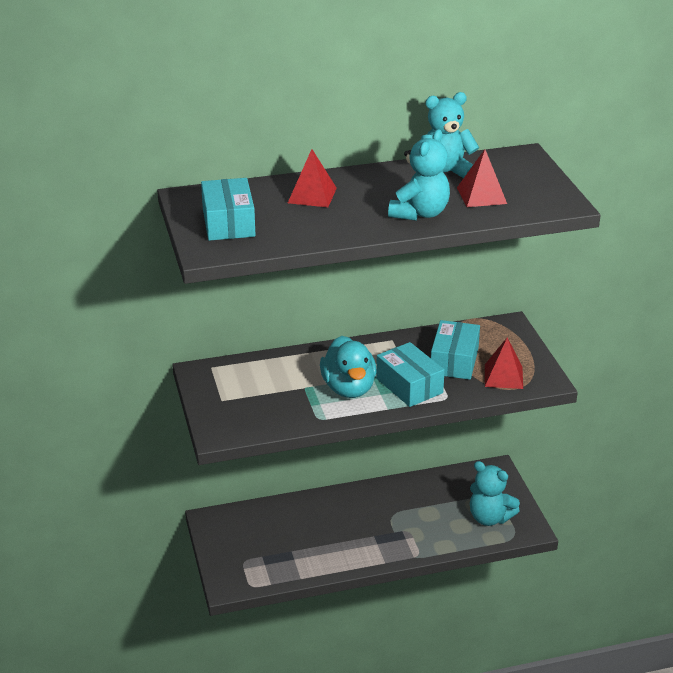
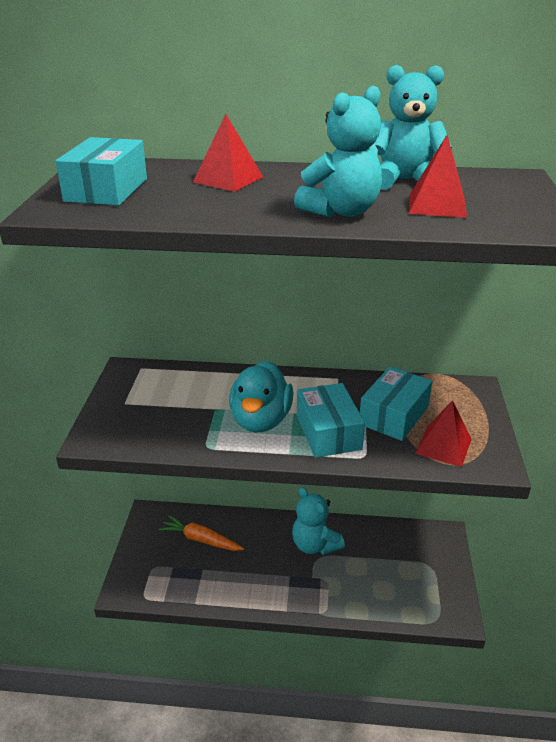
camera: 20 degrees right, 0 degrees up
turquoise teddy bear [470,461,520,526] -> turquoise teddy bear moved to [292,487,345,555]
none -> orange carrot [159,515,244,551]

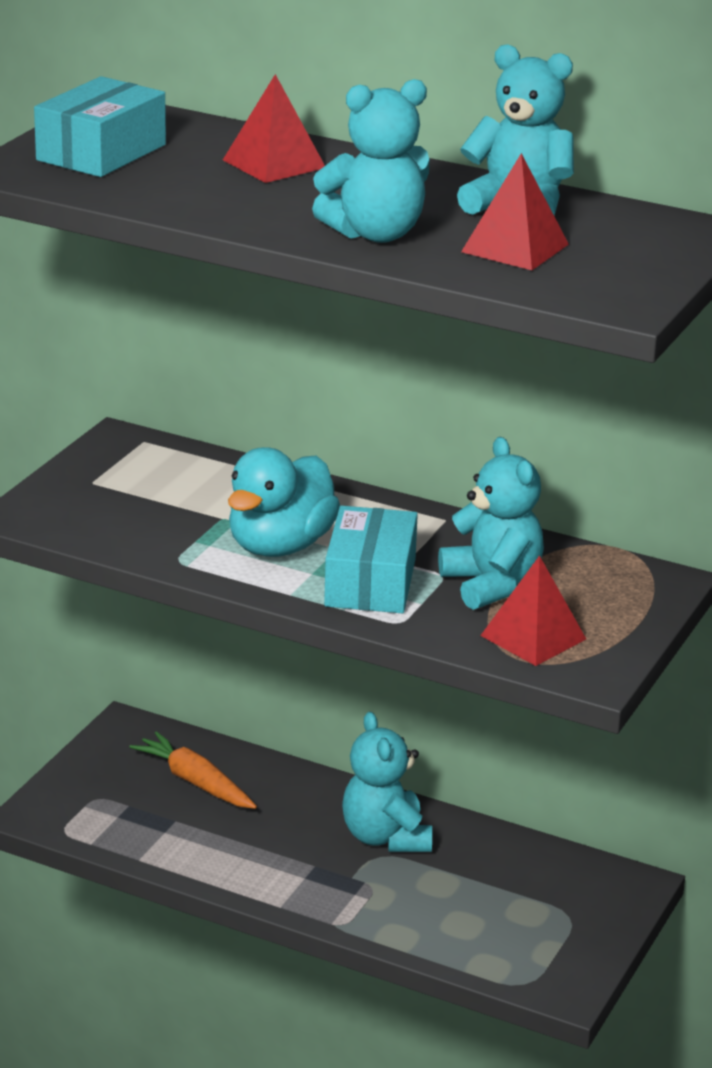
camera: 20 degrees right, 5 degrees down
turquoise box [360,366,433,441] -> turquoise teddy bear [438,437,544,610]

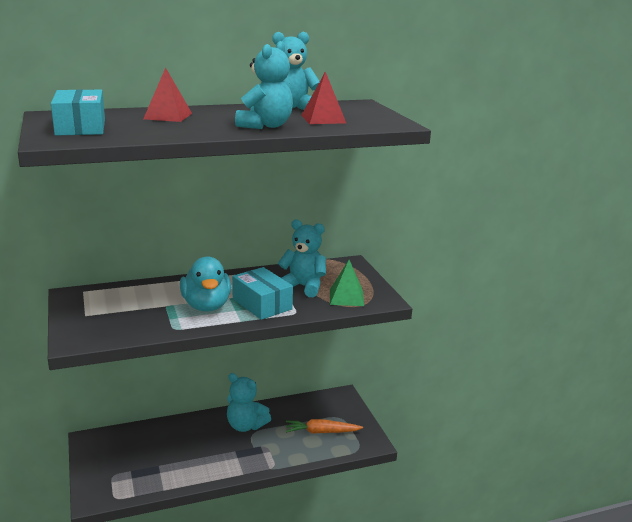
camera: 45 degrees left, 5 degrees down
orange carrot [129,731,257,809] -> orange carrot moved to [286,419,363,434]
red pyramid [480,555,586,666] -> green pyramid [330,260,364,306]

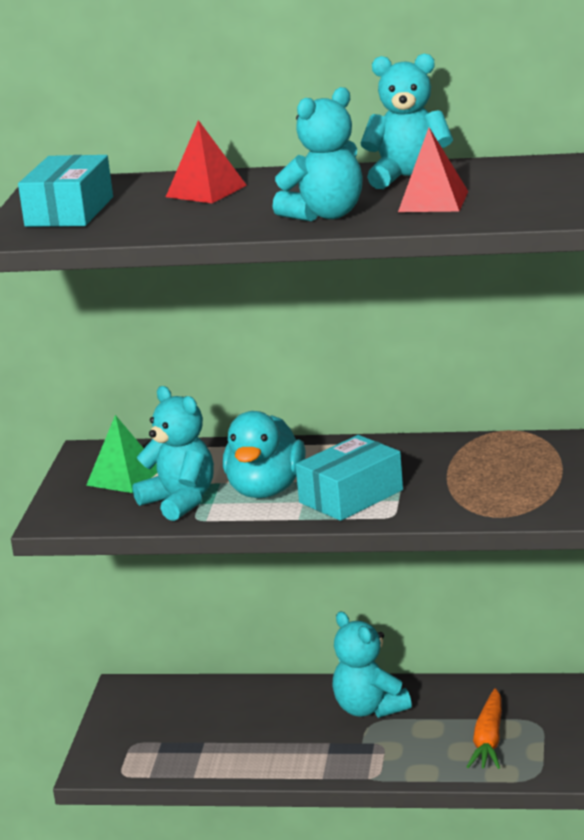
camera: 30 degrees right, 0 degrees up
turquoise box [232,267,293,320] -> turquoise box turned 60 degrees clockwise [295,435,403,521]
turquoise teddy bear [278,219,326,297] -> turquoise teddy bear moved to [133,386,214,521]
orange carrot [286,419,363,434] -> orange carrot turned 105 degrees counterclockwise [467,688,502,769]
green pyramid [330,260,364,306] -> green pyramid moved to [86,415,157,493]

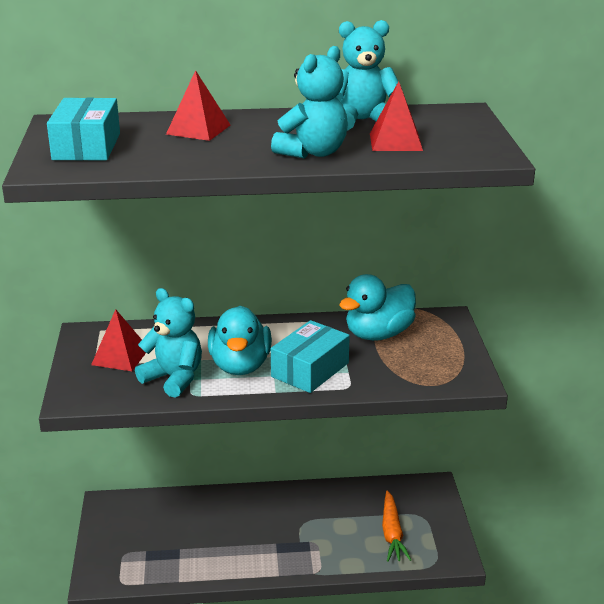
camera: 15 degrees left, 5 degrees up
green pyramid [86,415,157,493] -> red pyramid [91,309,146,371]
turquoise teddy bear [332,612,412,718] -> none
none -> turquoise duck [339,274,416,341]

